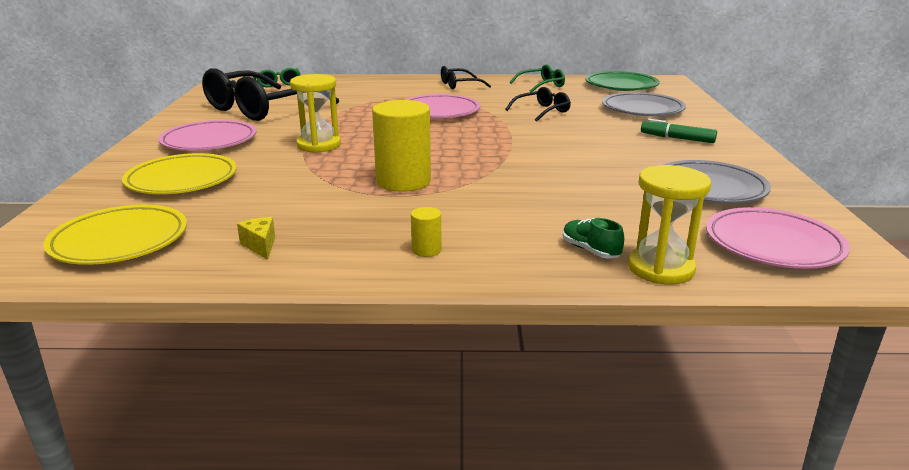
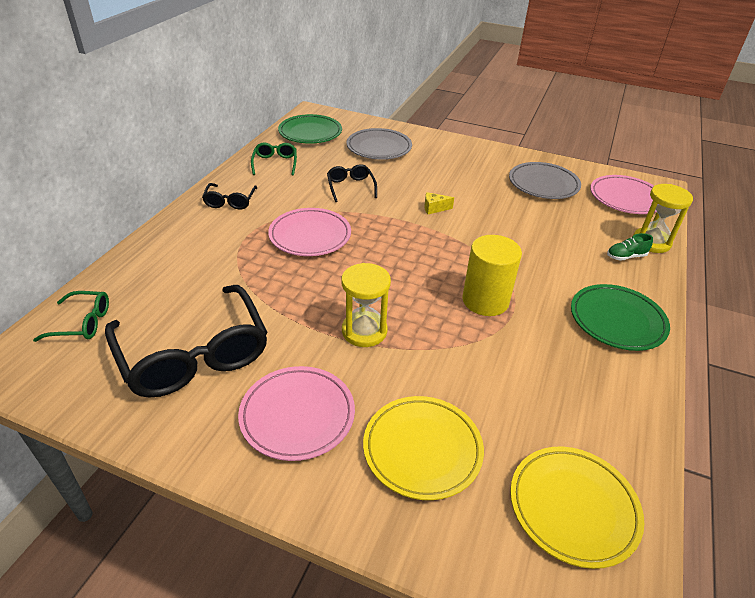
camera: 70 degrees left, 15 degrees up
yellow cheese [237,217,275,260] -> yellow cheese moved to [424,192,454,214]
yellow cylinder [411,207,442,257] -> green plate [571,284,670,351]
green marker [641,119,717,143] -> none

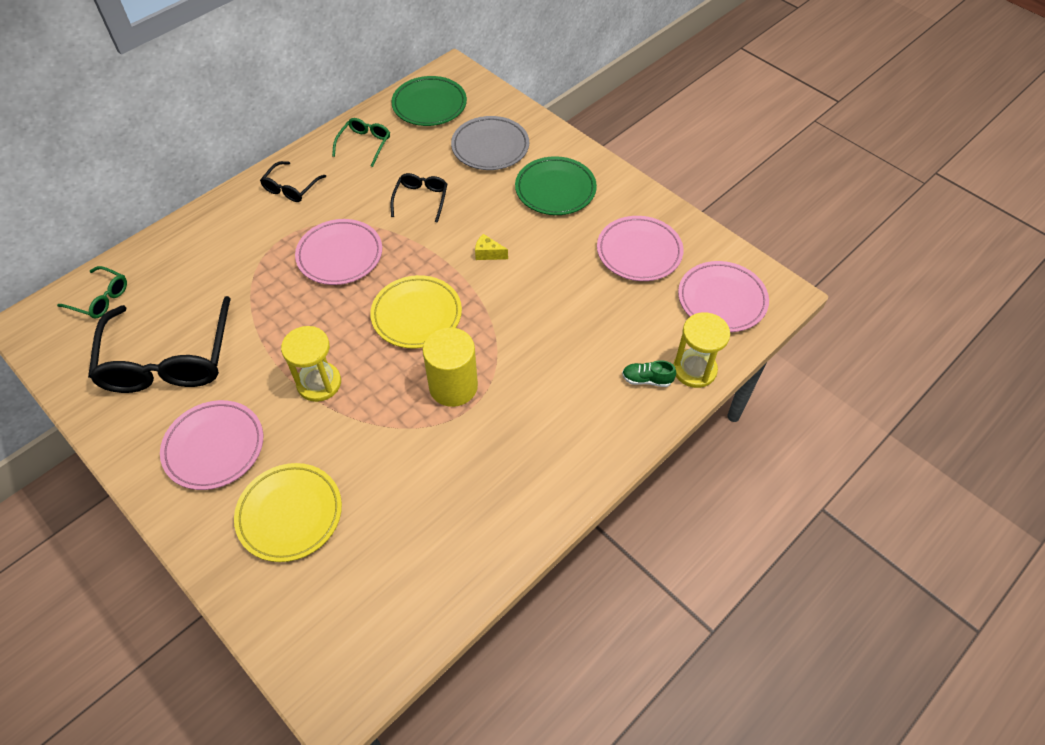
camera: 25 degrees right, 15 degrees up
grey plate [509,162,581,199] -> pink plate [597,216,684,281]
yellow plate [510,447,644,569] -> yellow plate moved to [370,275,462,348]
green plate [571,284,670,351] -> green plate moved to [515,156,597,215]

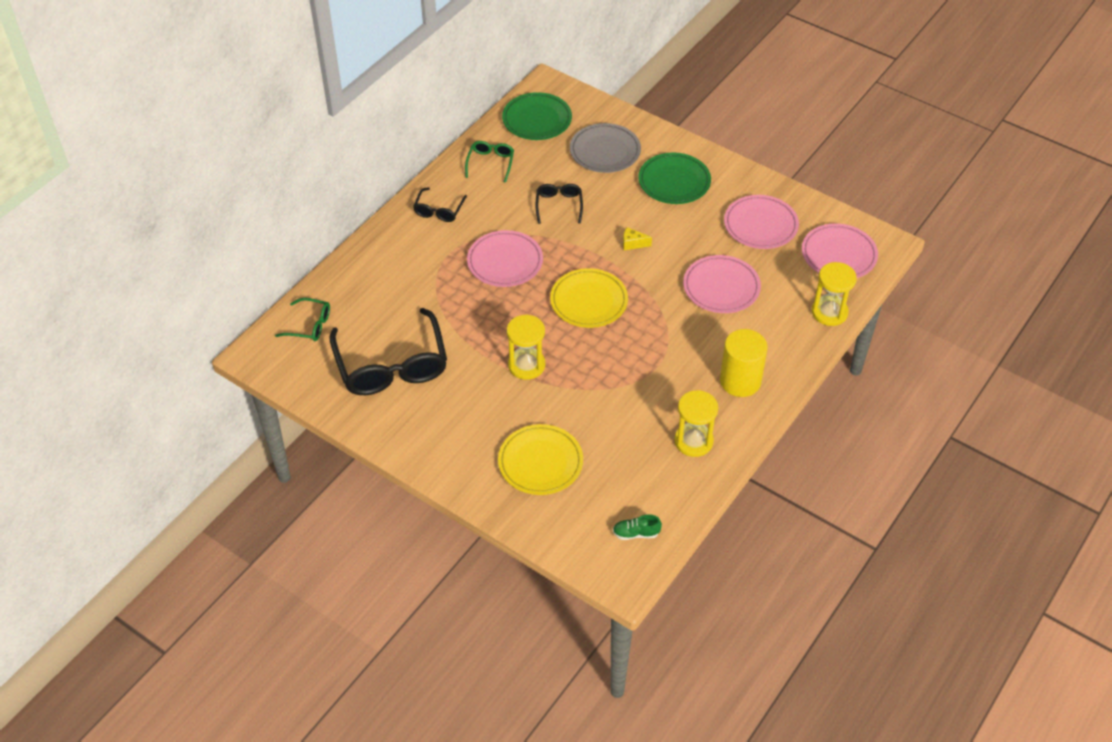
camera: 10 degrees left, 5 degrees down
pink plate [160,400,263,490] -> pink plate moved to [683,255,761,313]
yellow cylinder [423,327,478,407] -> yellow cylinder moved to [720,329,767,397]
green shoe [622,360,676,387] -> green shoe moved to [613,514,662,540]
none -> yellow hourglass [674,390,718,457]

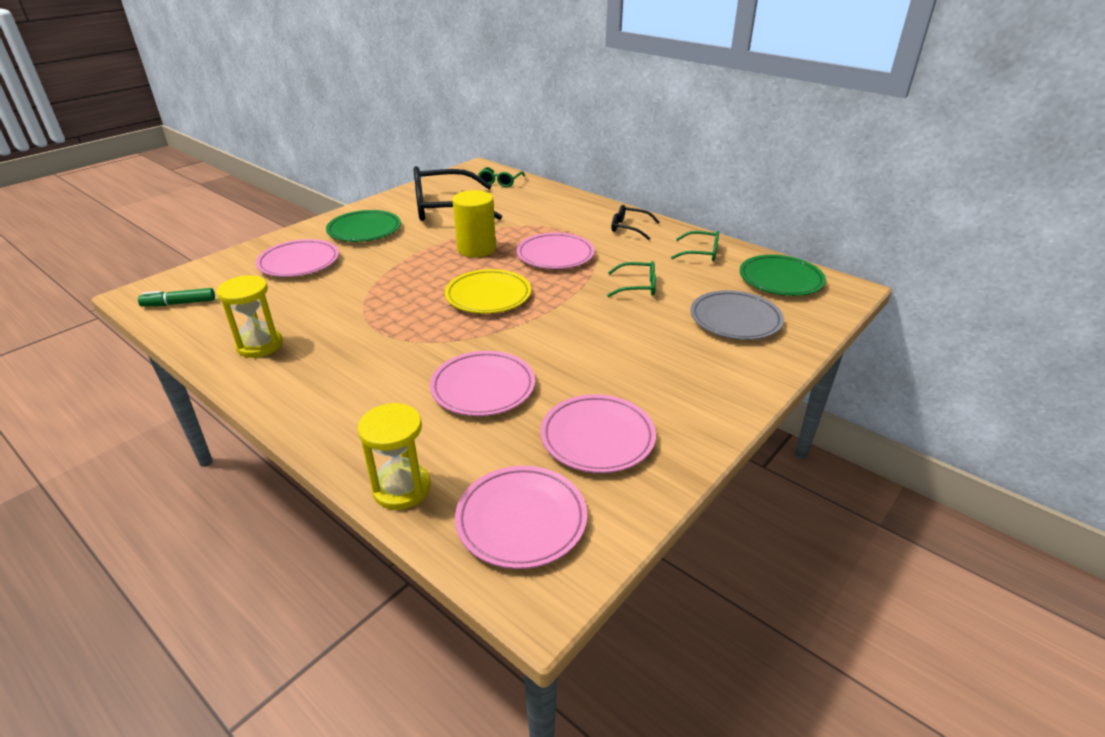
camera: 95 degrees right, 15 degrees down
yellow plate [498,424,583,495] -> pink plate [256,239,339,277]
yellow hourglass [507,315,545,380] -> none
black glasses [536,184,583,224] -> green glasses [607,261,656,297]
green shoe [613,514,662,540] -> green marker [138,288,215,307]
yellow cheese [623,227,652,250] -> none
green plate [638,153,711,204] -> green plate moved to [326,210,401,242]
yellow cylinder [720,329,767,397] -> yellow cylinder moved to [452,190,496,257]

